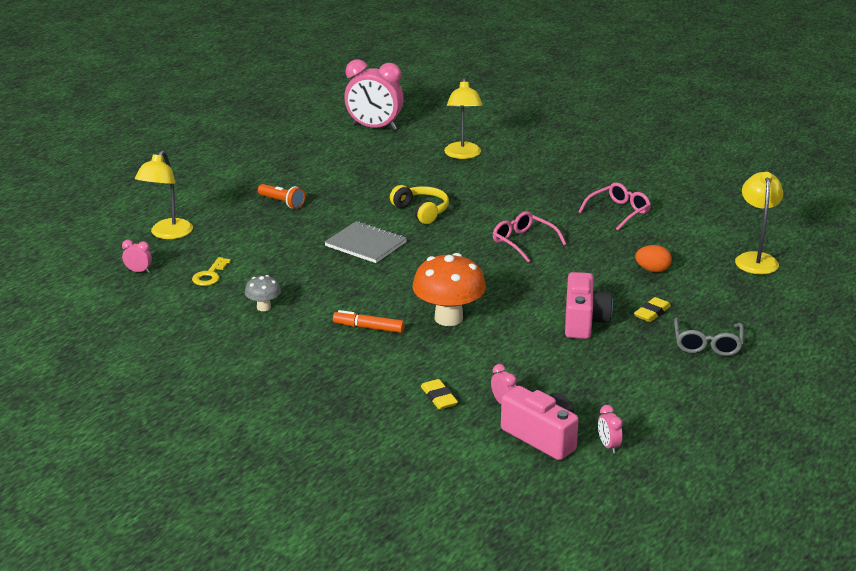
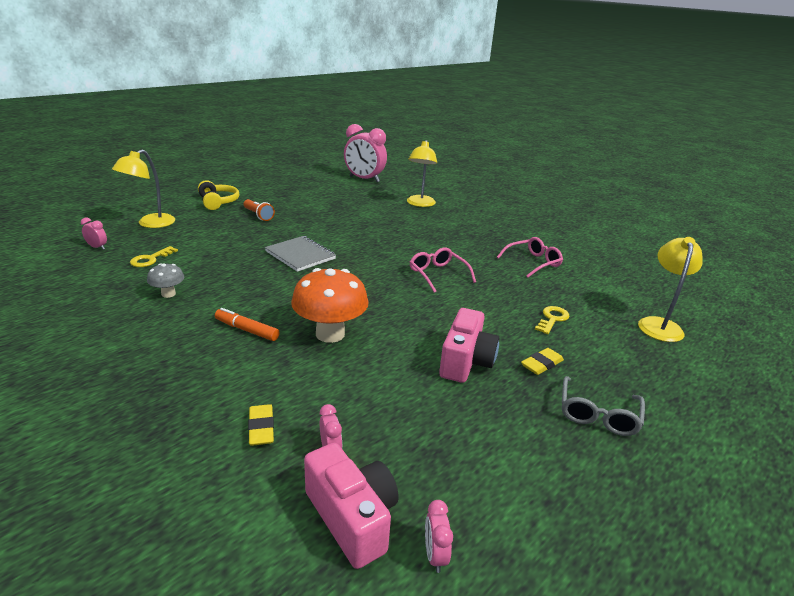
camera: 10 degrees right, 0 degrees up
yellow headphones [390,185,449,224] -> yellow headphones moved to [198,180,239,210]
orange egg [635,245,672,272] -> yellow key [535,306,570,334]

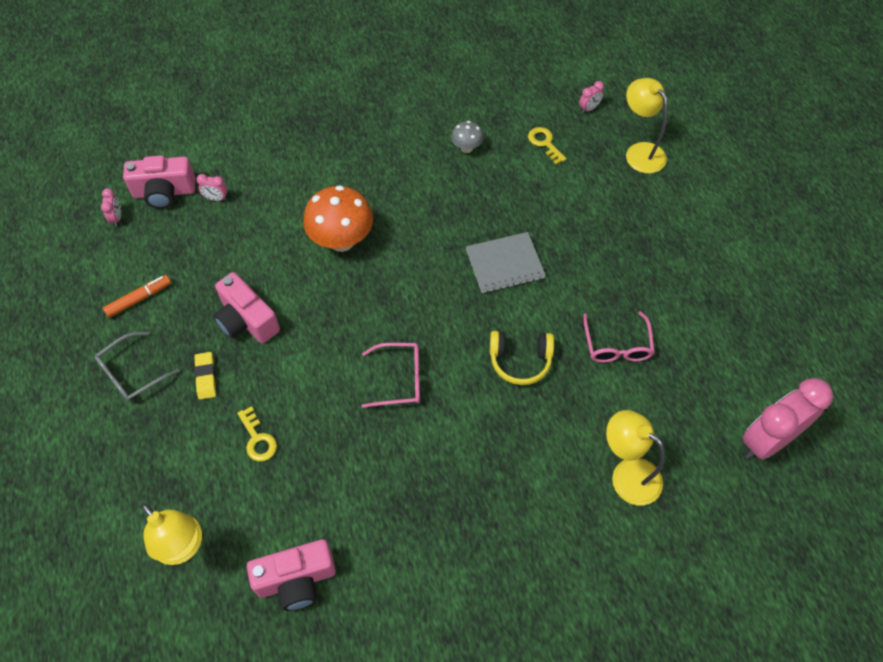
camera: 120 degrees right, 30 degrees up
yellow headphones [198,180,239,210] -> yellow headphones moved to [490,331,554,385]
orange marker [215,308,280,341] -> orange marker moved to [103,275,171,318]
orange flashlight [244,199,275,221] -> none
yellow eraser [248,404,274,446] -> none
pink clock [425,500,453,573] -> pink clock turned 60 degrees clockwise [101,188,121,227]
pink glasses [497,237,563,278] -> pink glasses moved to [583,311,655,363]
grey glasses [562,376,645,436] -> grey glasses turned 90 degrees counterclockwise [94,332,180,402]
none -> pink camera [247,539,336,611]

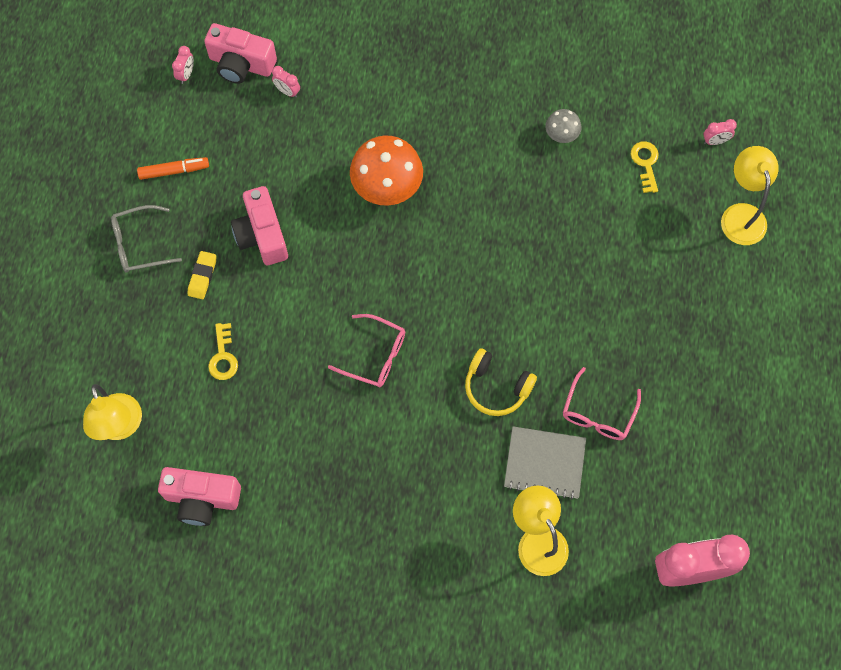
camera: 25 degrees right, 10 degrees up
grey notebook [466,232,546,293] -> grey notebook moved to [504,426,586,500]

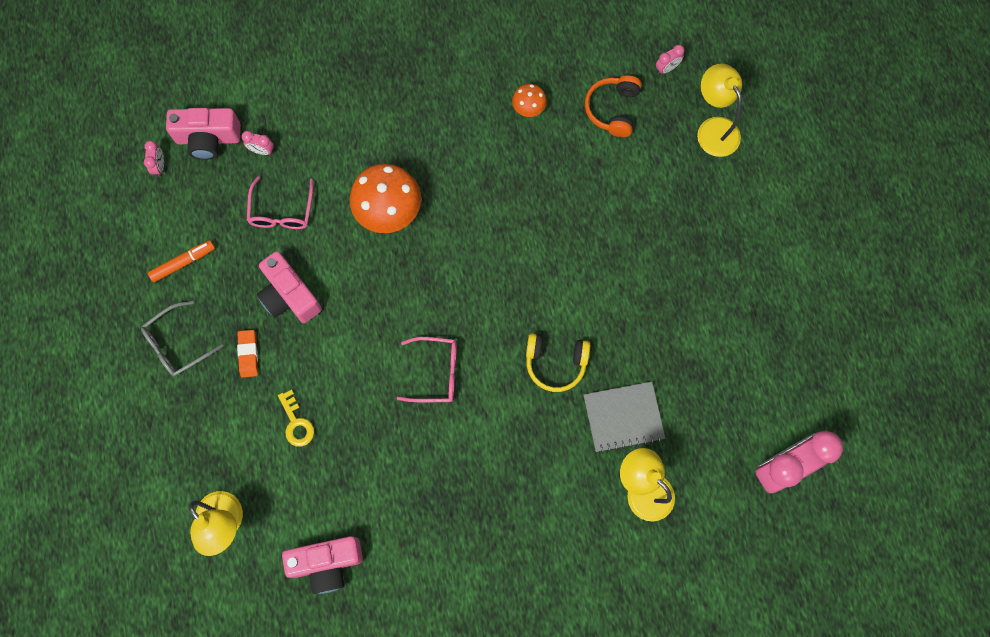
camera: 20 degrees left, 5 degrees up
yellow eraser [188,251,217,299] -> orange eraser [237,330,258,378]
grey mushroom [545,109,582,143] -> orange mushroom [512,84,547,117]
pink glasses [563,367,641,440] -> pink glasses moved to [247,176,313,229]
yellow key [631,141,659,193] -> orange headphones [585,75,642,137]

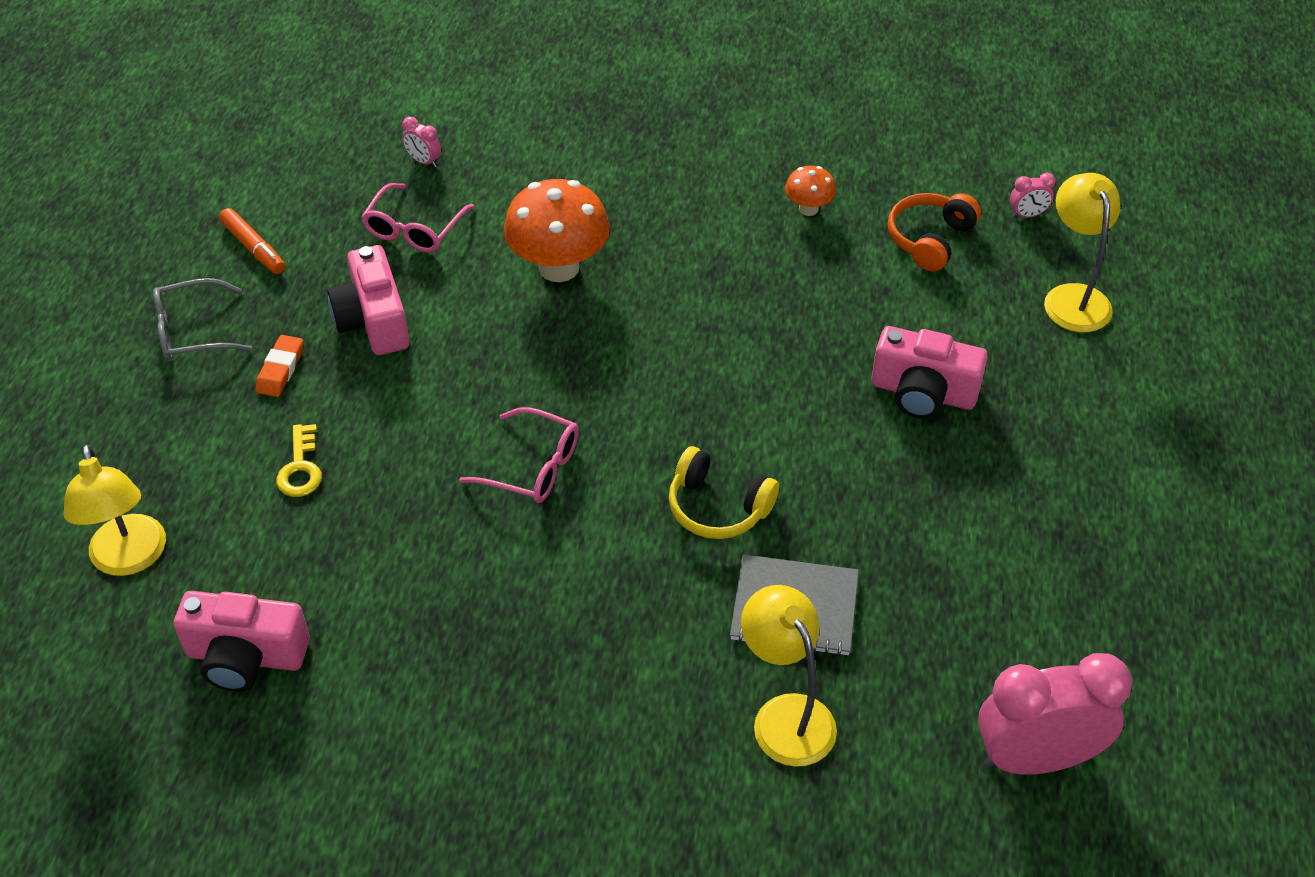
camera: 20 degrees right, 25 degrees down
pink clock [144,141,164,177] -> none
orange marker [148,240,215,283] -> orange marker turned 60 degrees clockwise [219,208,285,274]
pink camera [166,108,241,160] -> pink camera moved to [871,326,988,419]

